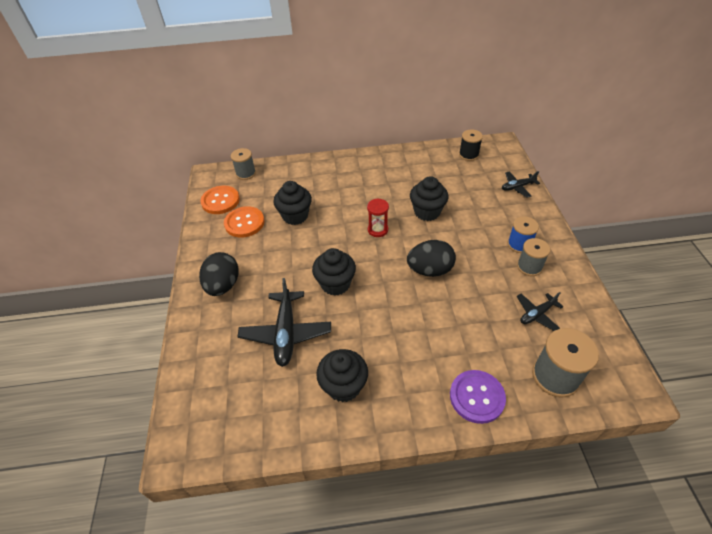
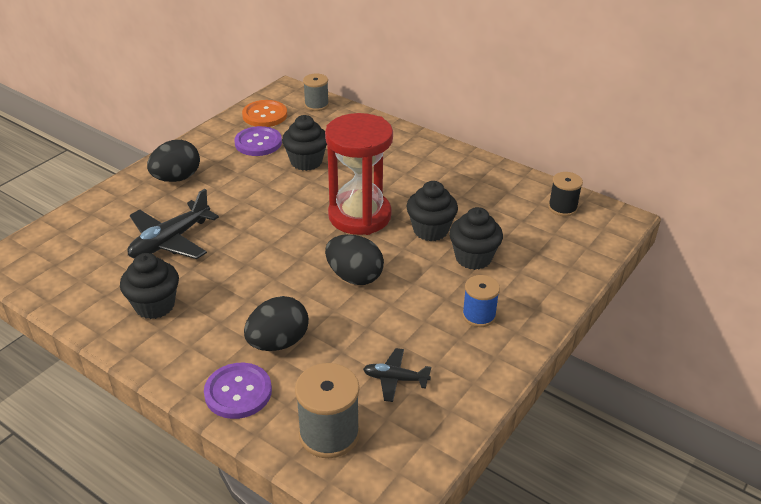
camera: 40 degrees right, 10 degrees down
orange button [224,206,265,238] -> purple button [235,126,282,156]
black cupcake [312,248,356,296] -> black cupcake moved to [449,207,503,270]
red hourglass [367,198,389,237] -> red hourglass [325,113,393,235], size x2.36
black plane [502,171,540,198] -> none
grey spool [517,238,550,276] -> none
none -> black egg [244,296,309,351]

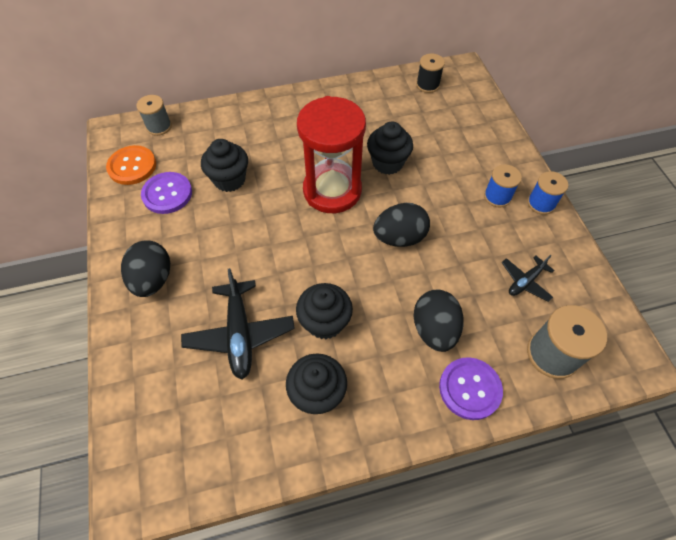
camera: 50 degrees left, 20 degrees up
black cupcake [449,207,503,270] -> black cupcake moved to [296,283,353,339]
none -> blue spool [527,171,568,215]

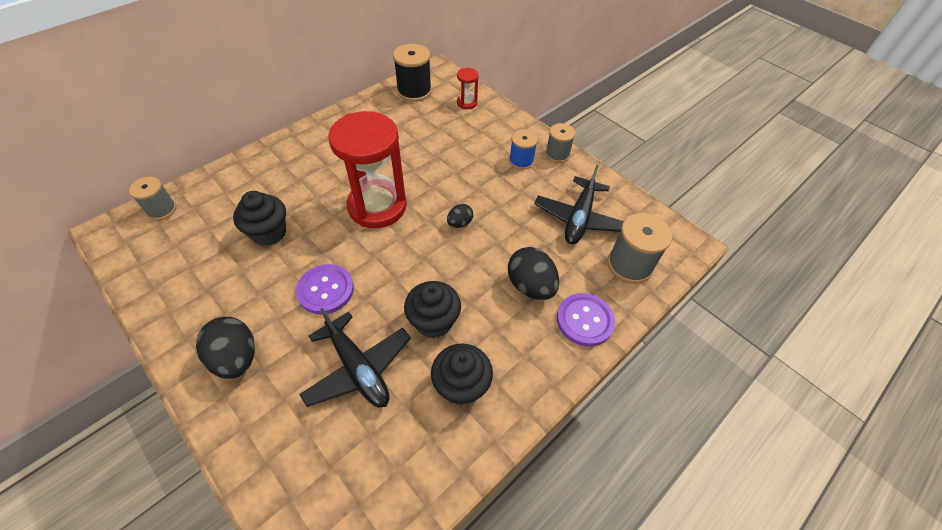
camera: 30 degrees left, 5 degrees down
orange button [106,145,156,185] -> none
purple button [141,172,192,214] -> purple button moved to [296,264,354,315]
black cupcake [367,121,413,175] -> none
black egg [373,203,430,247] -> black egg [447,204,473,228], size x0.54
black spool [416,54,445,93] -> black spool [393,44,432,102], size x1.55
black plane [502,255,555,302] -> black plane [534,165,624,244], size x1.77
blue spool [527,171,568,215] -> grey spool [545,123,576,163]
none -> red hourglass [457,68,479,109]

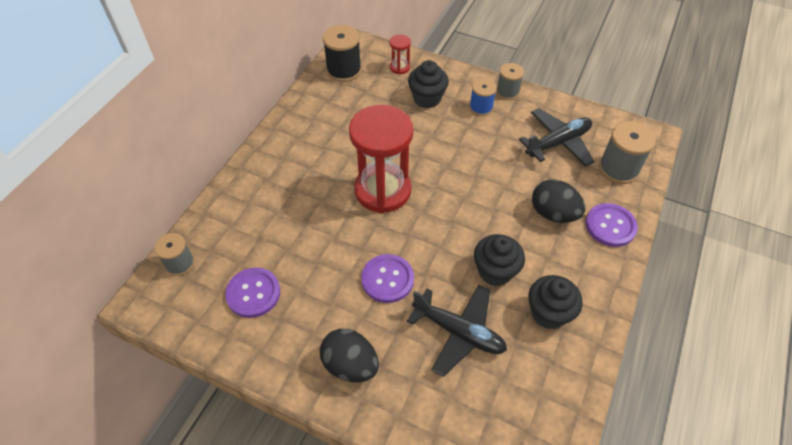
camera: 20 degrees left, 0 degrees up
black cupcake [233,191,286,246] -> black cupcake moved to [408,60,449,108]
black egg [447,204,473,228] -> none
black plane [534,165,624,244] -> black plane turned 120 degrees counterclockwise [519,108,594,167]
none -> purple button [225,268,280,318]

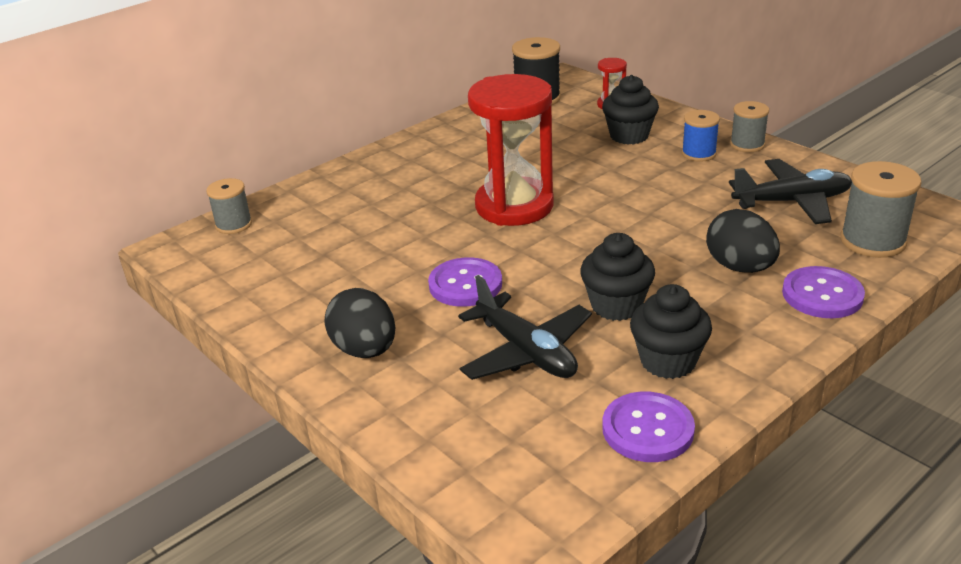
camera: 25 degrees right, 20 degrees down
purple button [225,268,280,318] -> purple button moved to [602,392,695,462]

